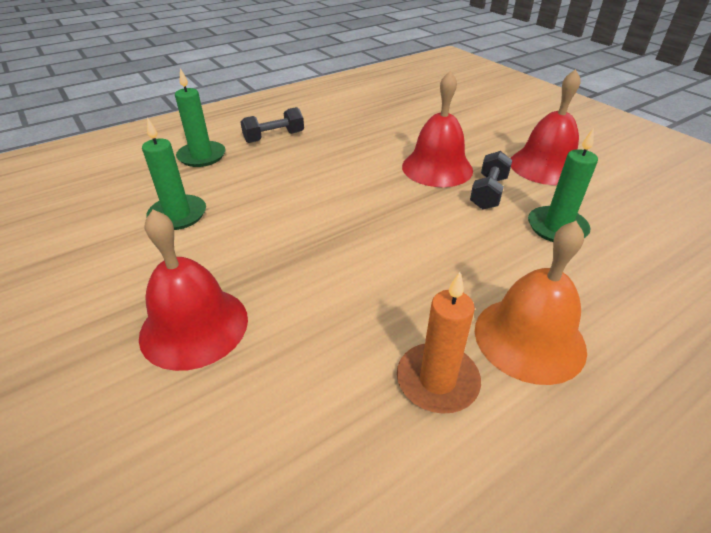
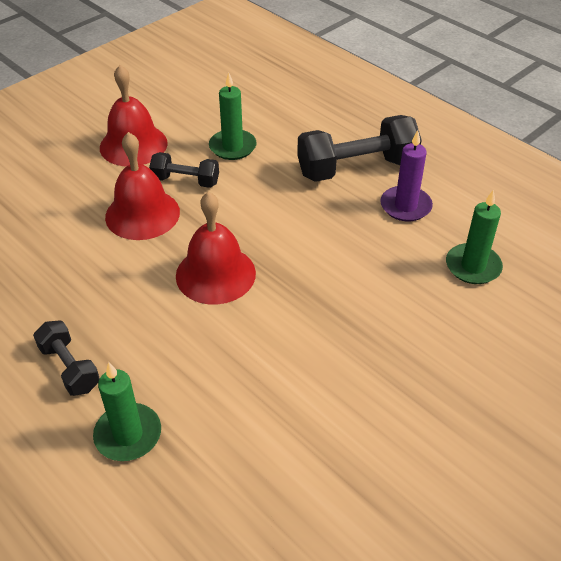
camera: 100 degrees left, 5 degrees up
red bell [139,209,248,371] -> red bell moved to [176,192,256,305]
green candle [142,117,206,230] -> green candle moved to [446,190,503,284]
orange candle [397,272,481,414] -> purple candle [380,130,433,221]
orange bell [475,221,587,385] -> black dumbbell [297,115,422,182]

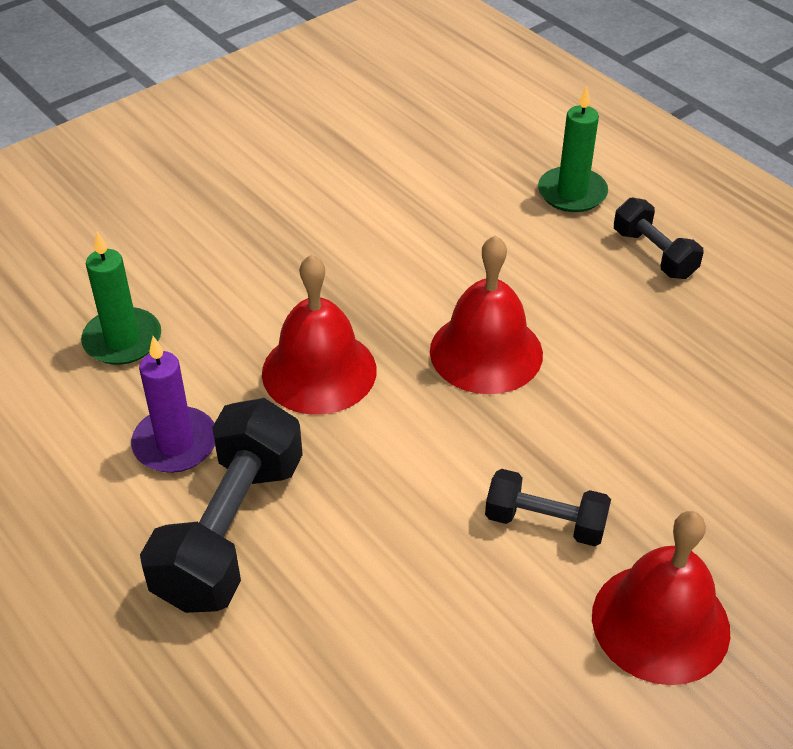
camera: 175 degrees left, 0 degrees up
red bell [105,132,180,240] -> red bell moved to [262,254,376,415]
green candle [209,72,257,160] -> none
black dumbbell [297,115,422,182] -> black dumbbell turned 60 degrees counterclockwise [140,398,303,613]

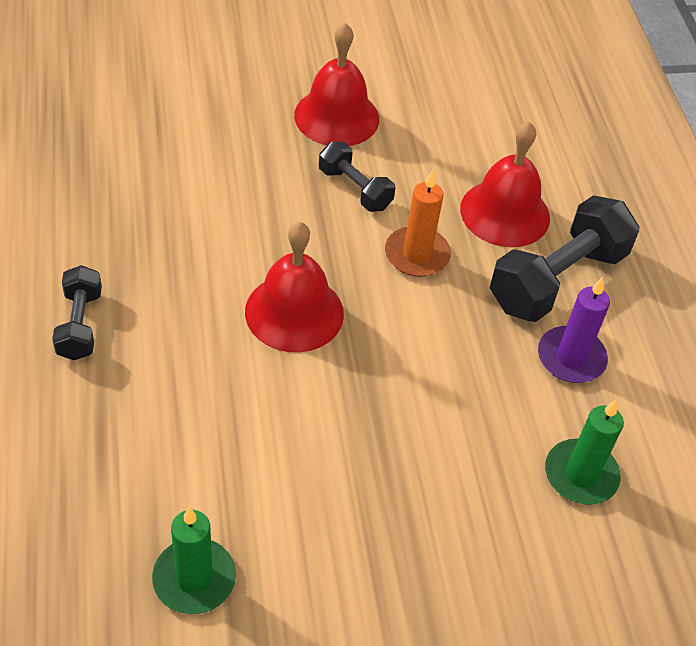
camera: 155 degrees left, 5 degrees up
red bell [262,254,376,415] -> red bell moved to [460,122,550,247]
green candle [538,86,608,212] -> green candle moved to [152,507,236,614]
none -> orange candle [385,170,451,277]

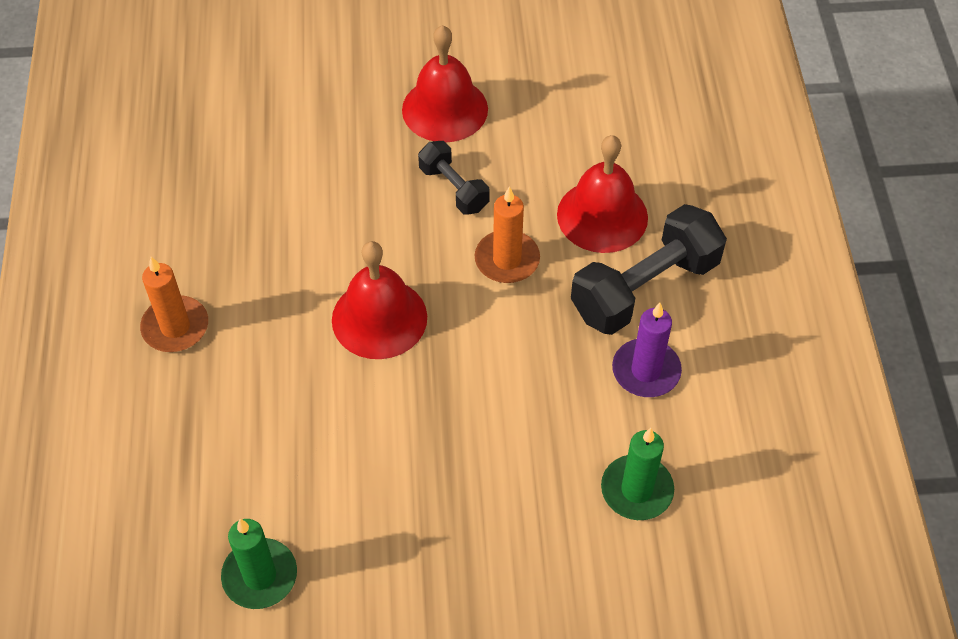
camera: 10 degrees right, 5 degrees up
black dumbbell [52,265,102,360] -> orange candle [140,257,208,352]

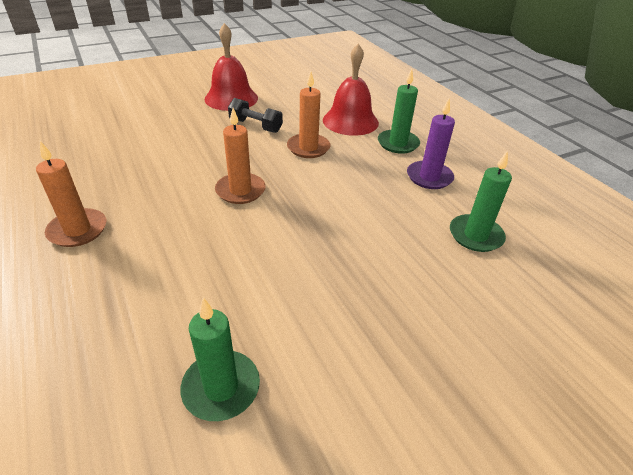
camera: 25 degrees left, 15 degrees down
red bell [332,241,427,359] -> orange candle [215,108,266,204]
black dumbbell [571,204,727,335] -> green candle [378,69,420,154]

